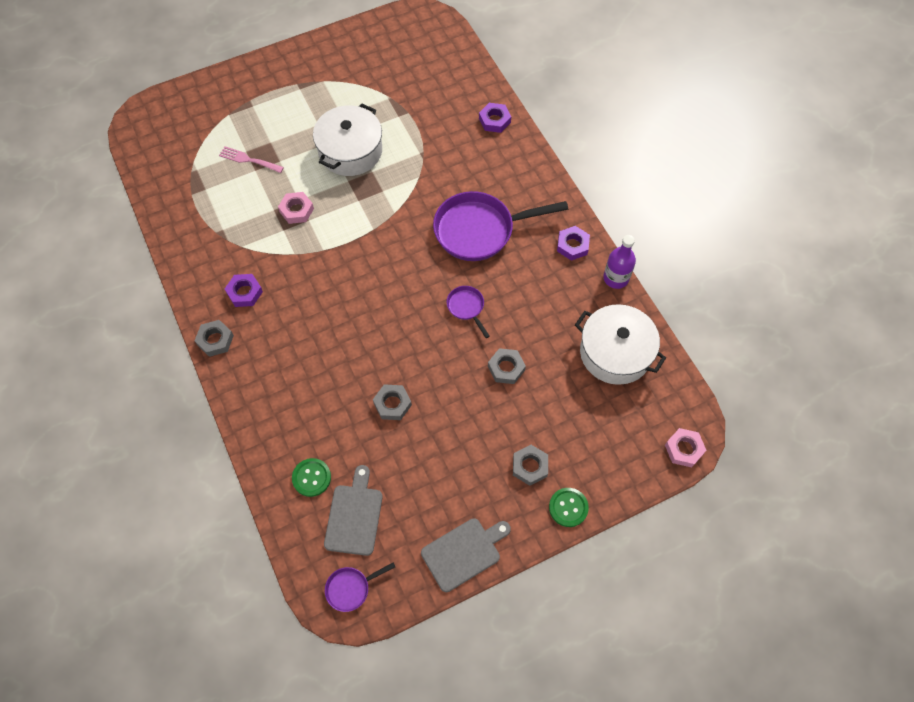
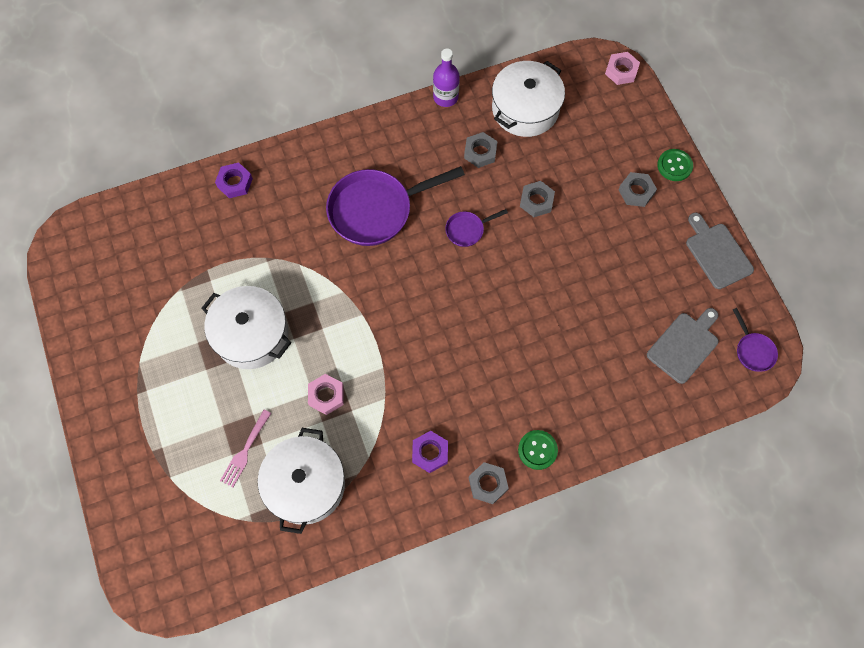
camera: 85 degrees left, 5 degrees up
green button [292,458,331,497] -> green button moved to [518,430,558,470]
grey cutting board [324,465,383,556] -> grey cutting board turned 120 degrees clockwise [647,308,719,384]
grey nut [373,384,412,420] -> grey nut moved to [464,132,497,168]
purple pan [433,191,568,261] -> purple pan turned 75 degrees clockwise [326,166,465,246]
purple nut [557,226,590,261] -> none
none -> white pot [258,428,345,534]

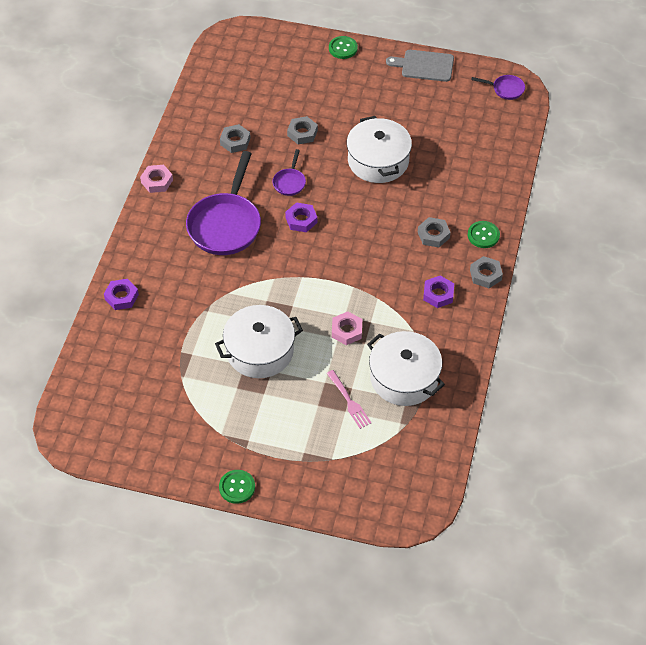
camera: 55 degrees left, 15 degrees down
purple bottle [433,48,460,107] -> none
white pot [492,61,565,137] -> white pot moved to [347,116,412,183]
pink nut [605,52,640,85] -> pink nut moved to [140,165,173,193]
grey nut [619,172,657,207] -> grey nut moved to [418,217,451,247]
grey cutting board [647,308,719,384] -> none
none -> green button [219,470,255,504]
none -> purple nut [285,202,317,232]

